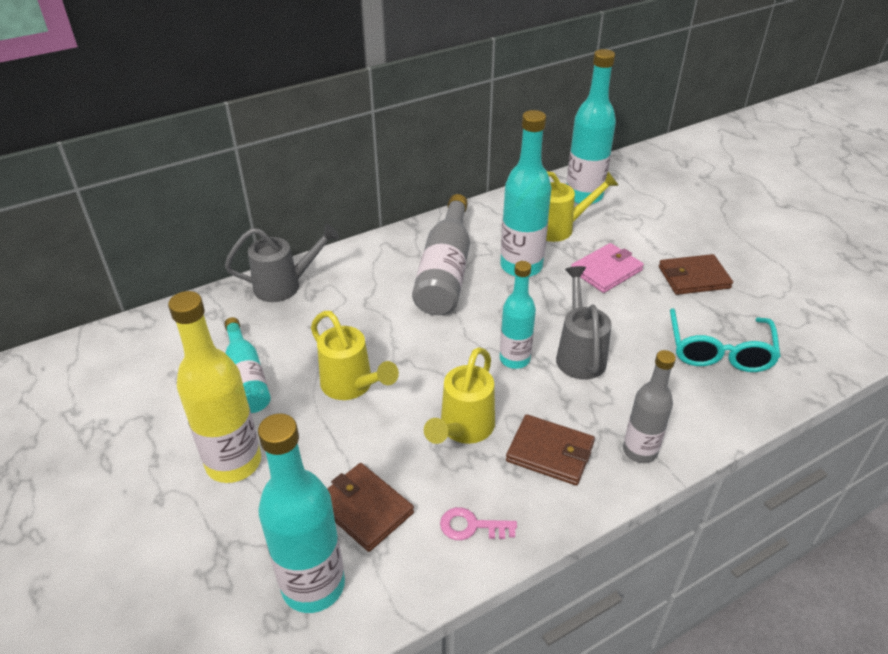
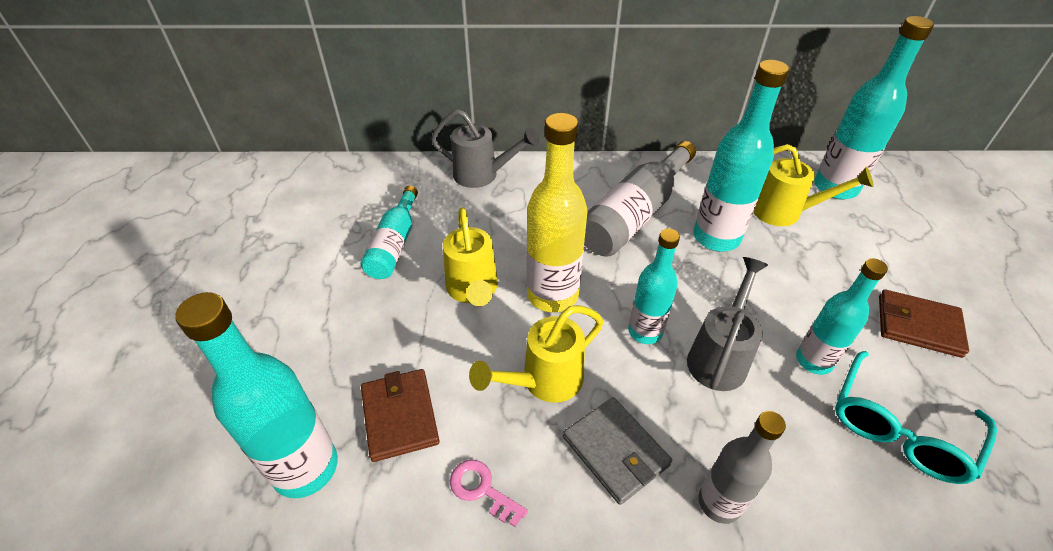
camera: 30 degrees right, 5 degrees up
yellow bottle [168,291,261,483] -> yellow bottle moved to [526,113,587,312]
brown wallet [506,414,595,486] -> grey wallet [563,397,672,505]
pink wallet [571,243,644,293] -> none
none -> turquoise bottle [796,258,888,375]

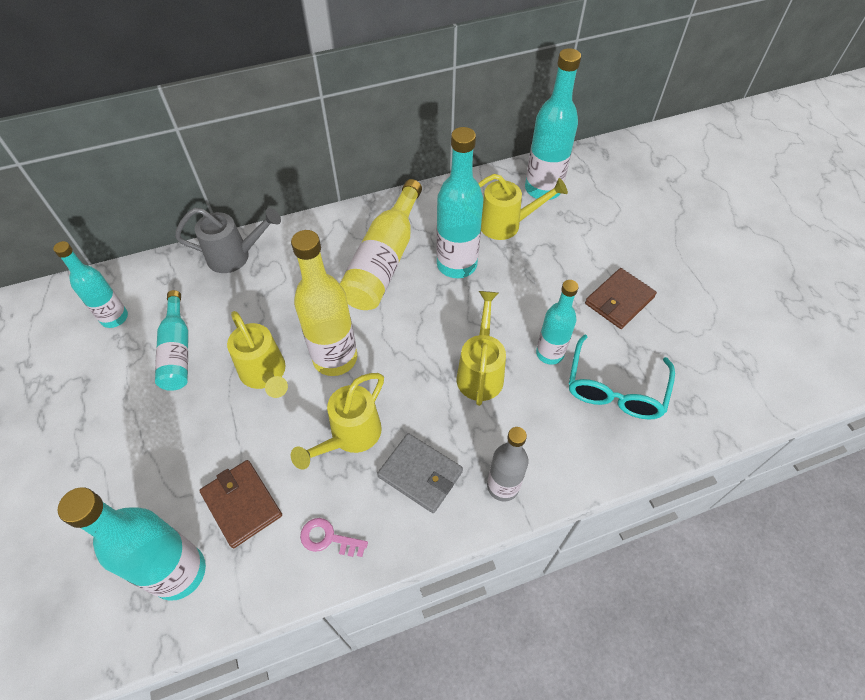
camera: 20 degrees left, 10 degrees up
grey bottle [584,141,696,257] -> yellow bottle [340,179,422,310]
turquoise bottle [628,229,680,344] -> turquoise bottle moved to [53,241,128,328]
grey watering can [687,257,768,391] -> yellow watering can [457,291,506,406]
brown wallet [879,289,969,358] -> brown wallet turned 45 degrees counterclockwise [585,268,657,329]

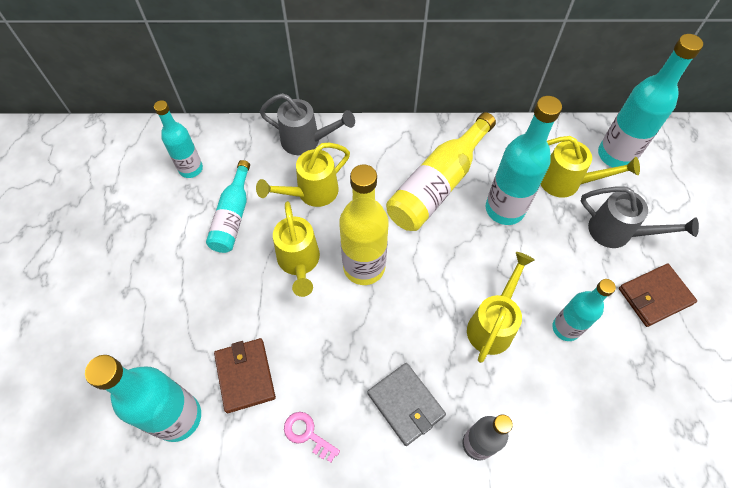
camera: 20 degrees right, 5 degrees up
yellow watering can [291,373,384,470] -> yellow watering can moved to [256,143,350,207]
turquoise glasses [569,334,675,420] -> none
none -> grey watering can [581,186,699,248]

